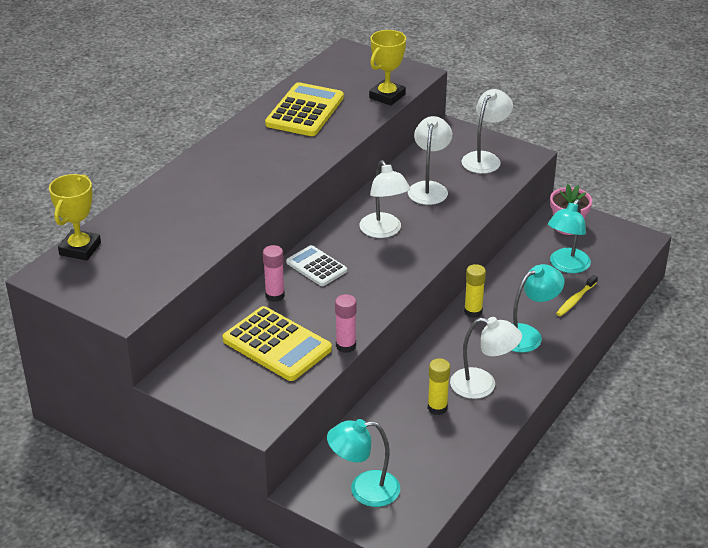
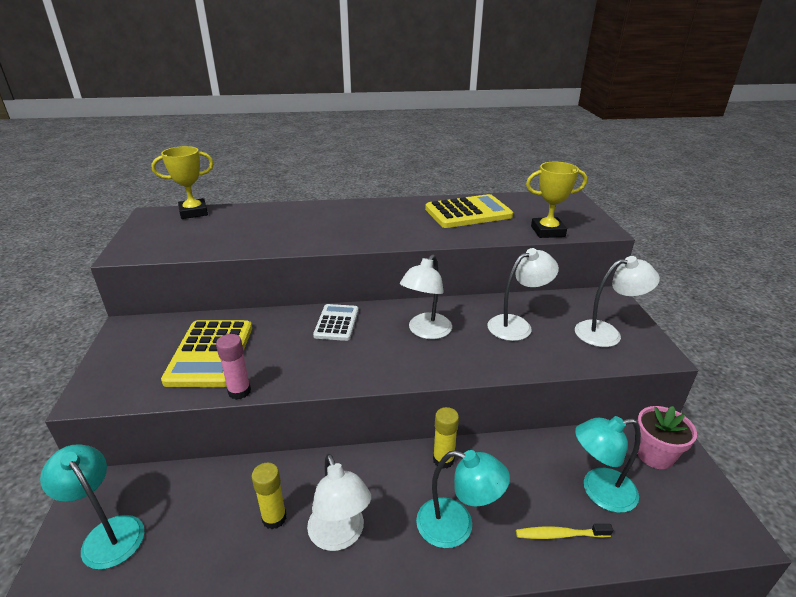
camera: 50 degrees right, 5 degrees down
pink glue stick [263,245,285,302] -> none

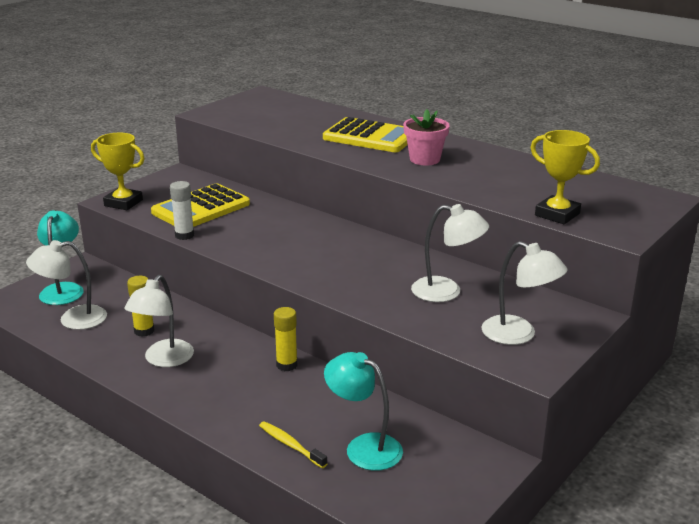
camera: 45 degrees right, 5 degrees down
yellow trophy [151,146,214,219] -> yellow trophy moved to [91,133,145,210]
pink glue stick [216,334,251,400] -> white glue stick [170,181,194,240]
white calculator [313,304,358,341] -> none
white lamp [400,254,452,339] -> white lamp moved to [26,240,107,330]
turquoise lamp [416,450,510,548] -> none
yellow calculator [425,194,513,228] -> yellow calculator moved to [323,117,408,152]
pink flower pot [637,406,697,469] -> pink flower pot moved to [403,109,450,165]

